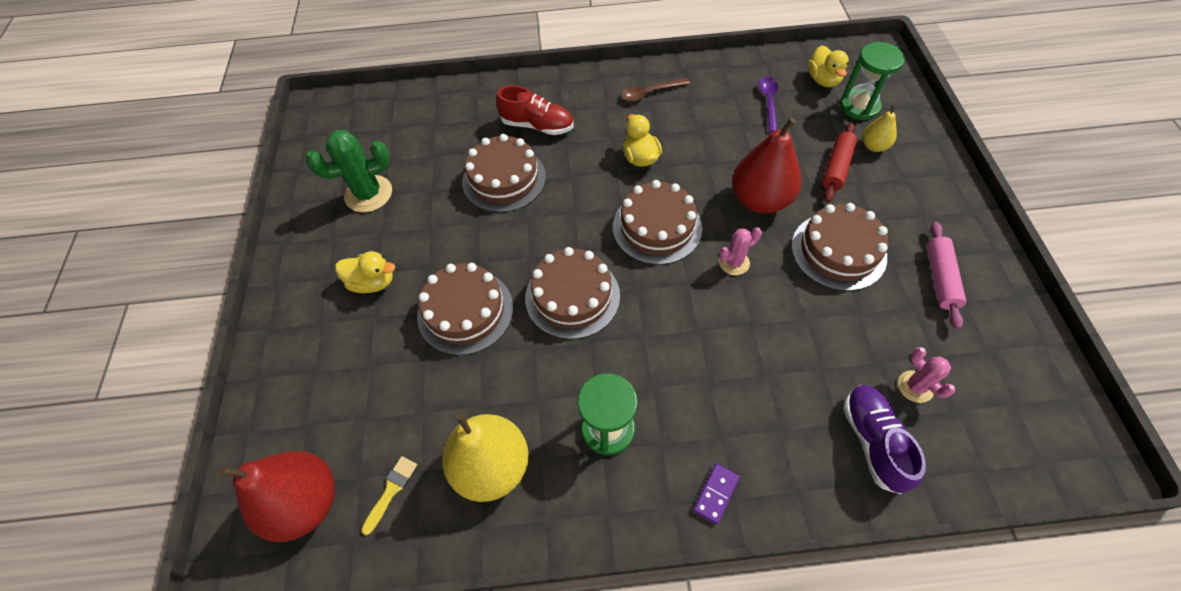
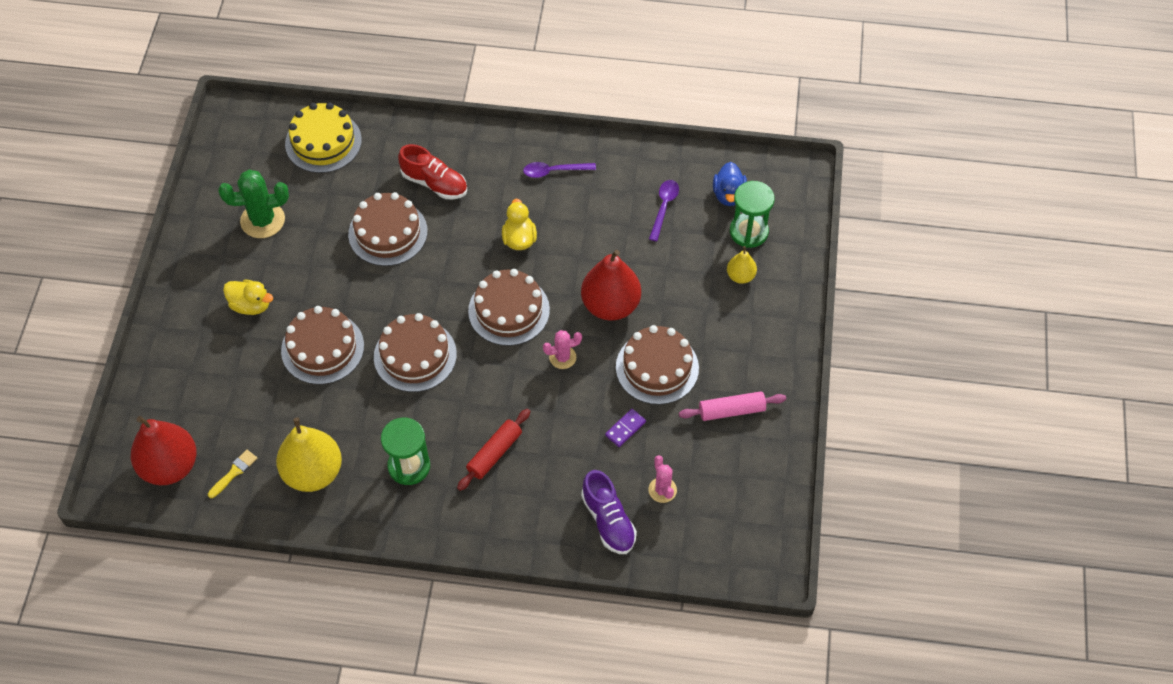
camera: 10 degrees right, 0 degrees up
brown spoon [621,78,690,101] -> purple spoon [523,162,596,178]
purple domino [693,463,740,525] -> purple domino moved to [605,409,646,447]
yellow duck [808,45,849,87] -> blue duck [713,162,747,206]
red rolling pin [822,123,857,203] -> red rolling pin moved to [457,409,530,491]
purple shoe [843,385,926,494] -> purple shoe turned 150 degrees clockwise [581,470,637,554]
pink rolling pin [927,221,966,329] -> pink rolling pin turned 60 degrees clockwise [679,391,786,421]
none -> yellow cake [285,103,362,173]

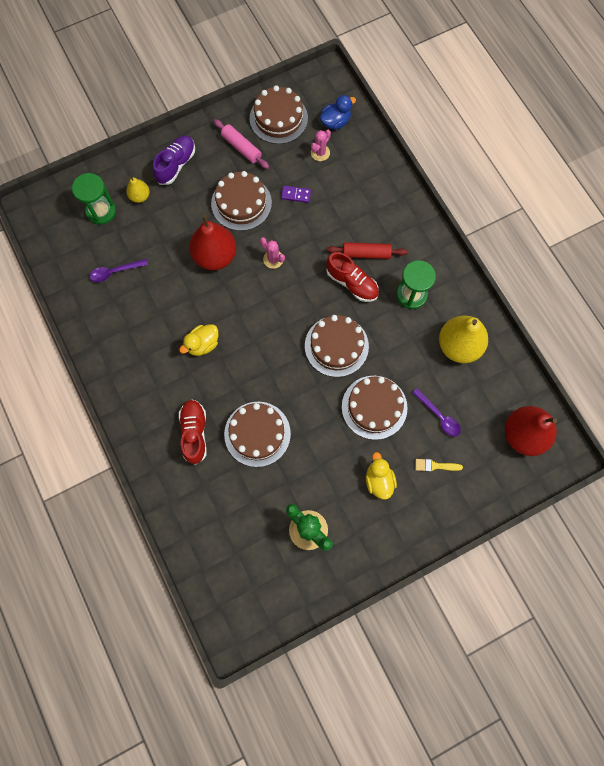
camera: 125 degrees left, 15 degrees up
yellow brush [208,450,257,498] -> yellow brush moved to [415,459,463,472]
yellow cake [285,103,362,173] -> none
brown cake [468,269,550,346] -> brown cake moved to [250,85,308,144]
purple spoon [523,162,596,178] -> purple spoon moved to [412,388,461,437]
purple shoe [581,470,637,554] -> purple shoe moved to [153,135,195,185]
blue duck [713,162,747,206] -> blue duck moved to [320,95,356,130]
none -> red shoe [326,252,379,302]

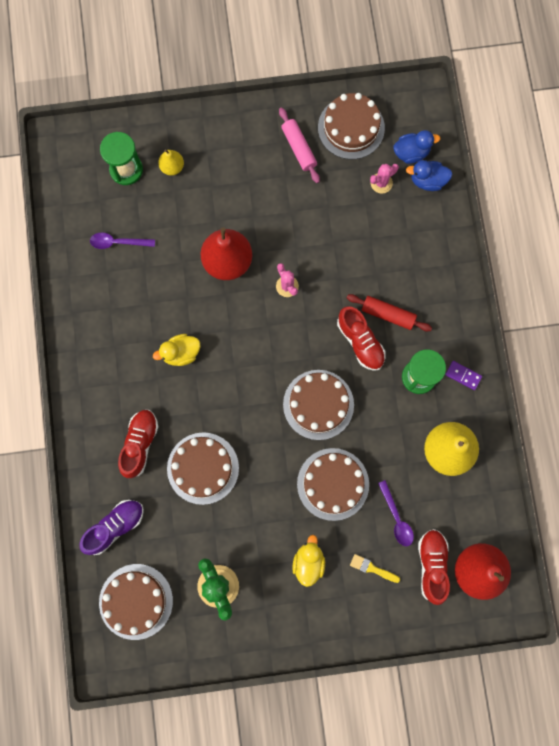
camera: 20 degrees right, 5 degrees up
purple shoe [153,135,195,185] -> purple shoe moved to [80,500,144,555]
brown cake [211,171,272,231] -> brown cake moved to [99,564,173,640]
purple domino [281,186,311,203] -> purple domino moved to [445,361,482,390]
none -> blue duck [406,160,452,191]
none -> red shoe [418,529,450,605]

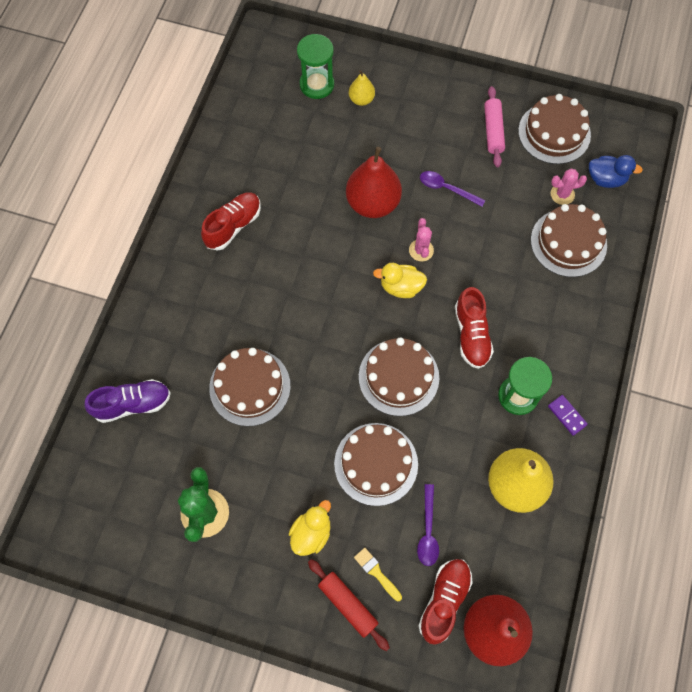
camera: 25 degrees right, 10 degrees down
purple spoon [90,233,155,249] -> purple spoon moved to [420,171,486,207]
brown cake [99,564,173,640] -> brown cake moved to [531,204,607,277]
red shoe [118,410,158,478] -> red shoe moved to [201,192,261,251]
yellow duck [153,334,201,366] -> yellow duck moved to [373,263,427,298]
red rolling pin [347,294,432,332] -> red rolling pin moved to [308,559,390,651]
blue duck [406,160,452,191] -> none

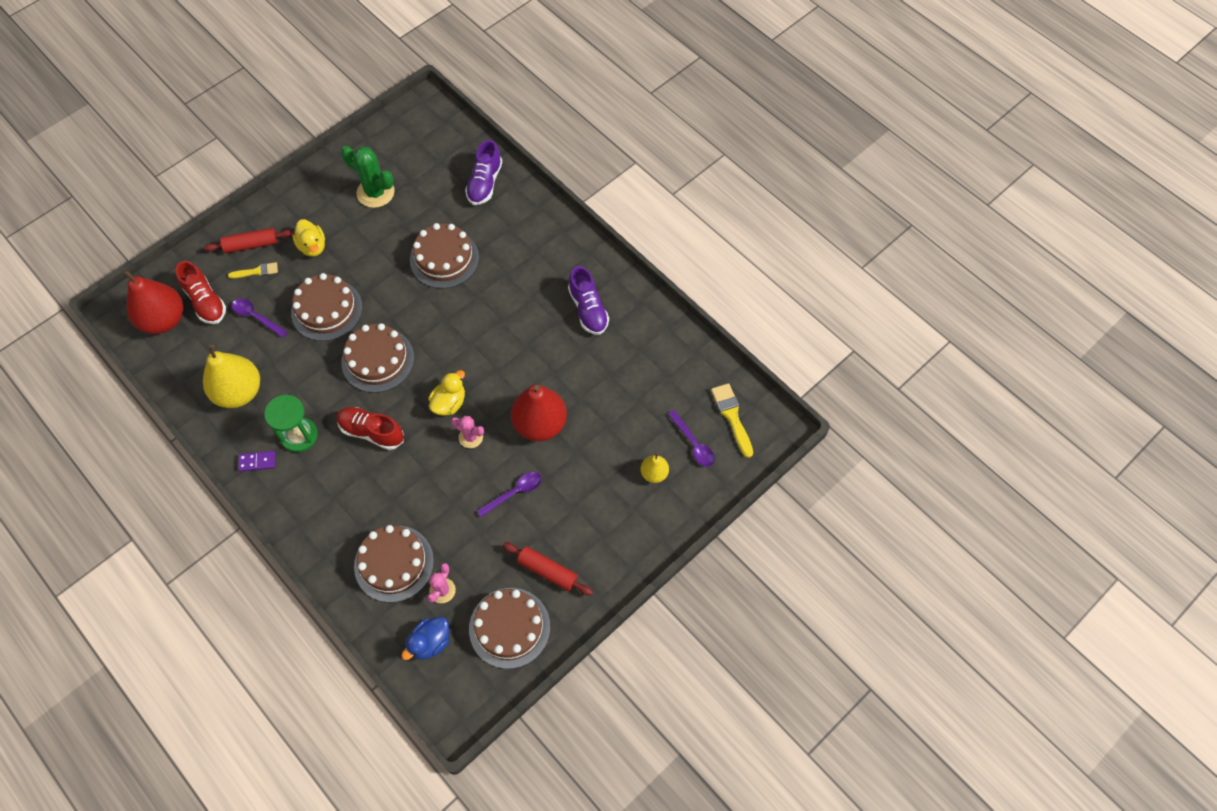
camera: 120 degrees right, 5 degrees down
red shoe [201,192,261,251] -> purple shoe [568,266,609,335]
green hourglass [297,34,334,99] -> purple spoon [668,410,715,467]
pink rolling pin [484,86,505,167] -> red rolling pin [503,542,593,595]
none -> yellow brush [711,383,753,458]

